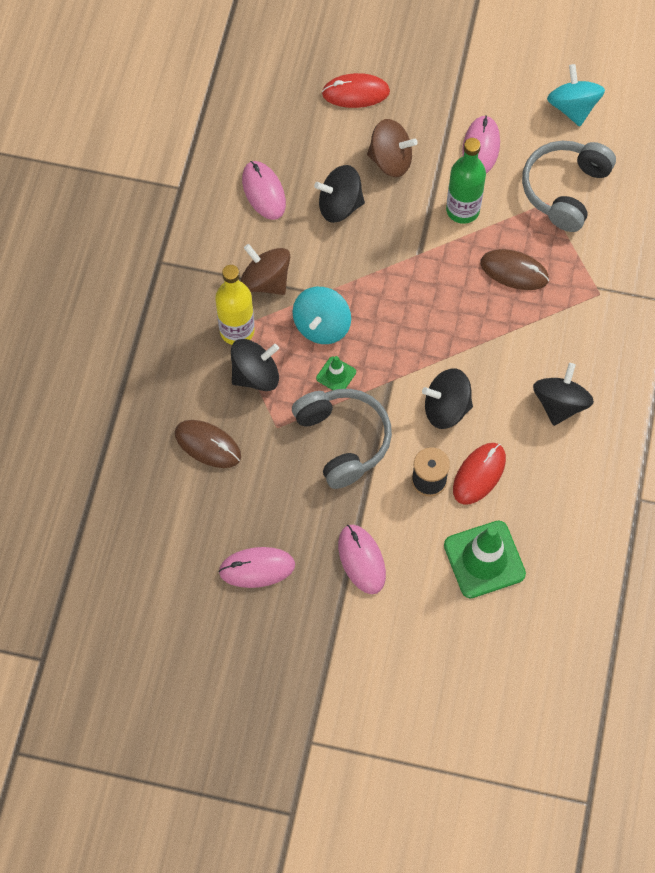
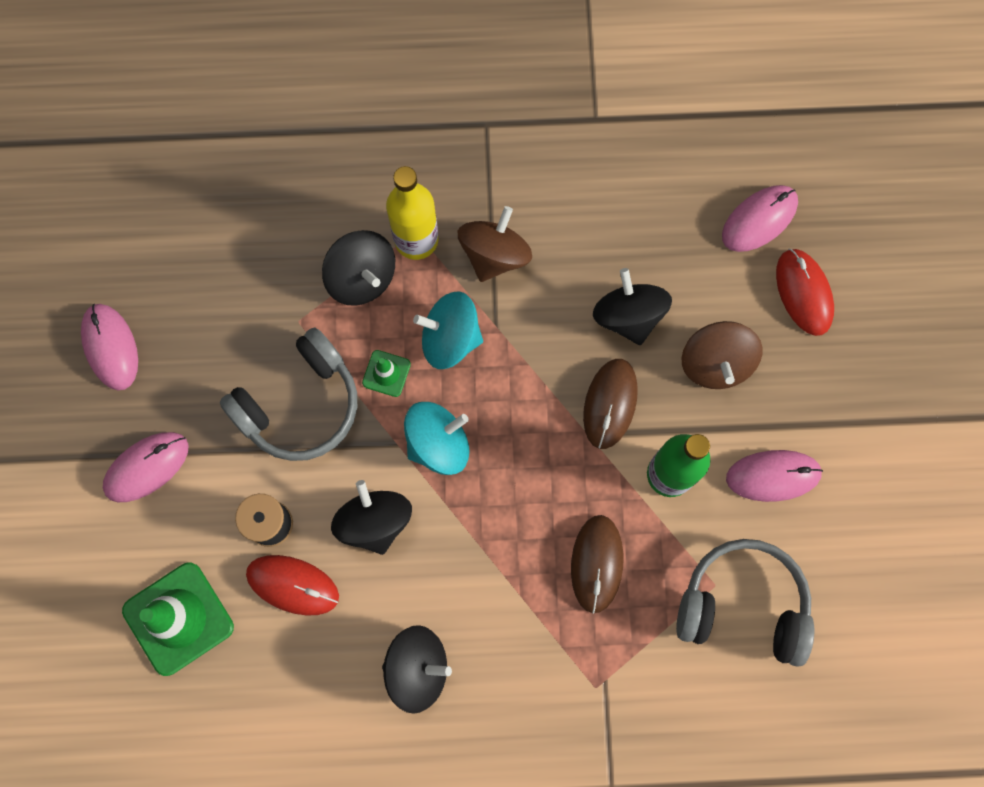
camera: 75 degrees right, 10 degrees up
brown mouse [175,420,241,468] -> brown mouse moved to [583,359,638,449]
pink mouse [242,161,286,220] -> pink mouse moved to [722,185,798,252]
turquoise spinning top [547,64,605,126] -> turquoise spinning top moved to [404,402,470,475]

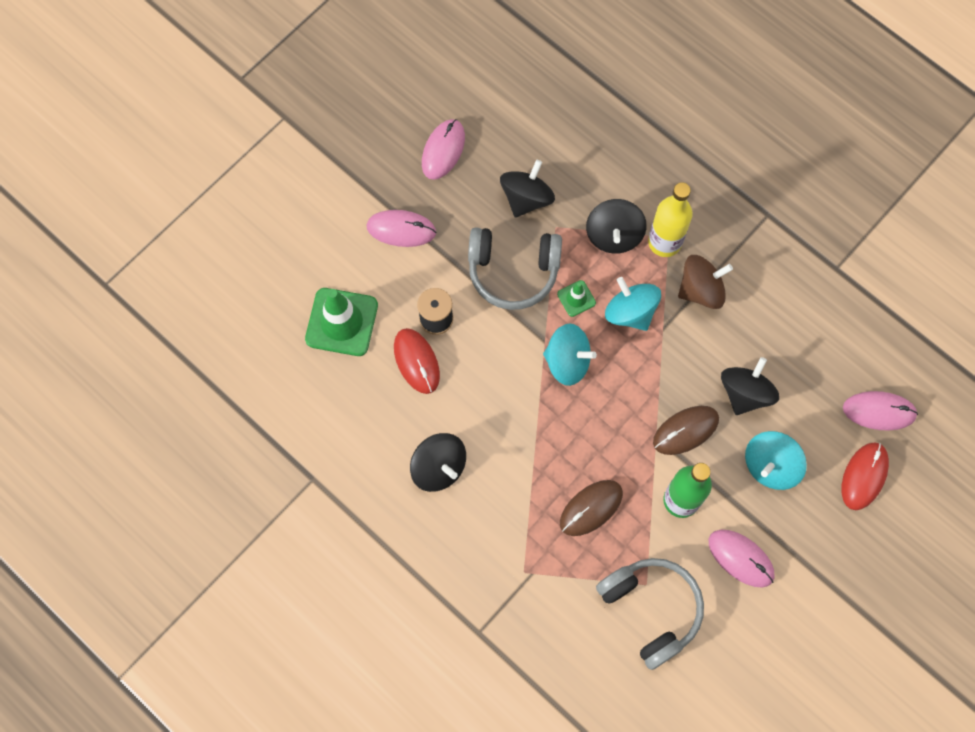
camera: 45 degrees right, 5 degrees down
black spinning top [331,480,412,555] -> black spinning top moved to [500,160,555,218]
brown spinning top [681,321,762,389] -> turquoise spinning top [745,431,807,490]

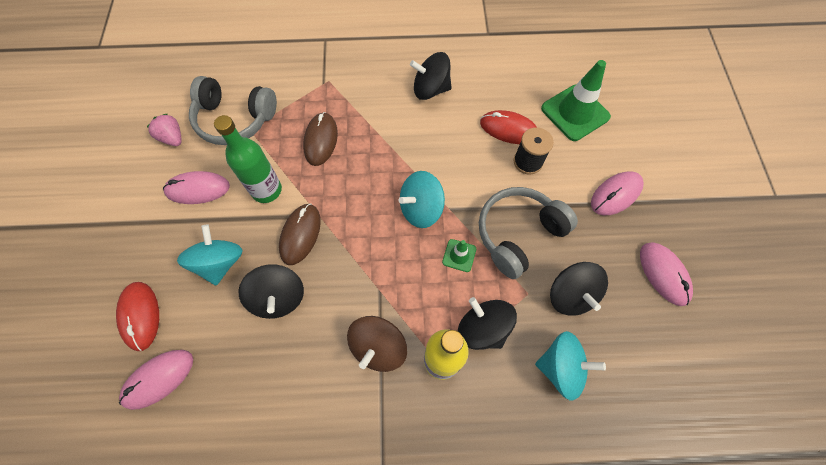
camera: 135 degrees right, 5 degrees down
turquoise spinning top [605,277,661,331] -> turquoise spinning top moved to [535,331,606,401]
none -> pink strawberry [147,113,182,146]

